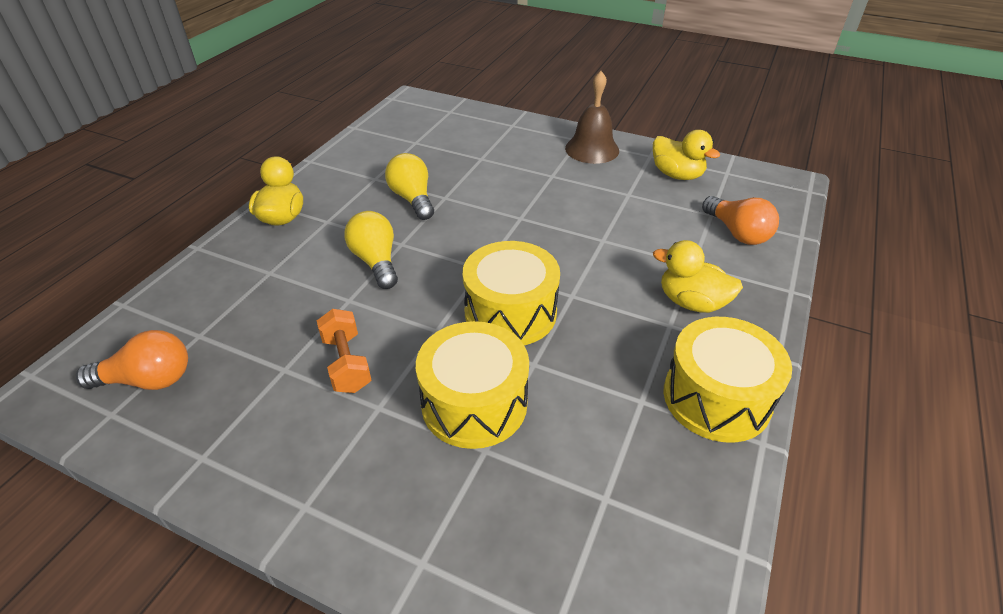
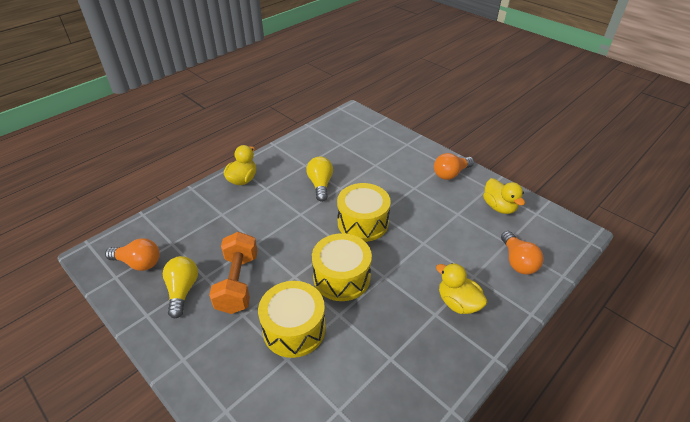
camera: 20 degrees right, 0 degrees up
orange dumbbell [317,309,371,393] -> orange dumbbell [209,232,258,314], size x1.56
yellow light bulb [344,211,398,289] -> yellow light bulb moved to [163,256,198,318]
brown bell [565,71,619,164] -> orange light bulb [434,153,474,180]
yellow drum [664,317,792,443] -> yellow drum moved to [337,183,391,242]

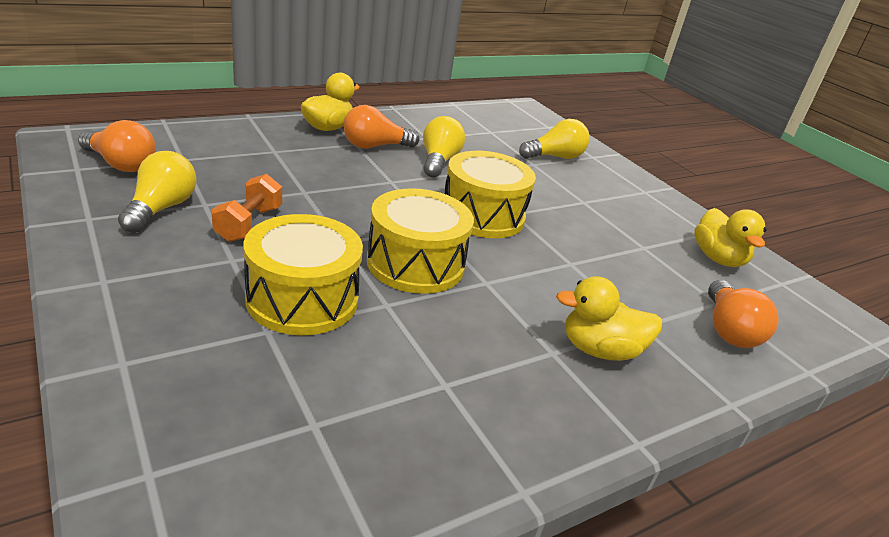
camera: 10 degrees right, 10 degrees down
orange dumbbell [209,232,258,314] -> orange dumbbell [211,174,282,242], size x0.64
orange light bulb [434,153,474,180] -> orange light bulb moved to [343,105,420,148]
yellow duck [436,263,487,314] -> yellow duck turned 60 degrees counterclockwise [556,276,662,361]
none -> yellow light bulb [519,119,590,159]

